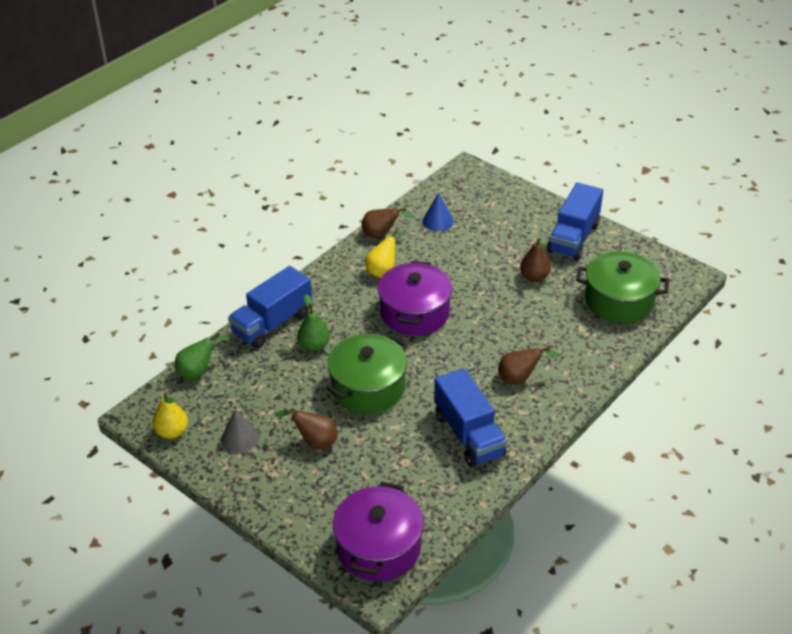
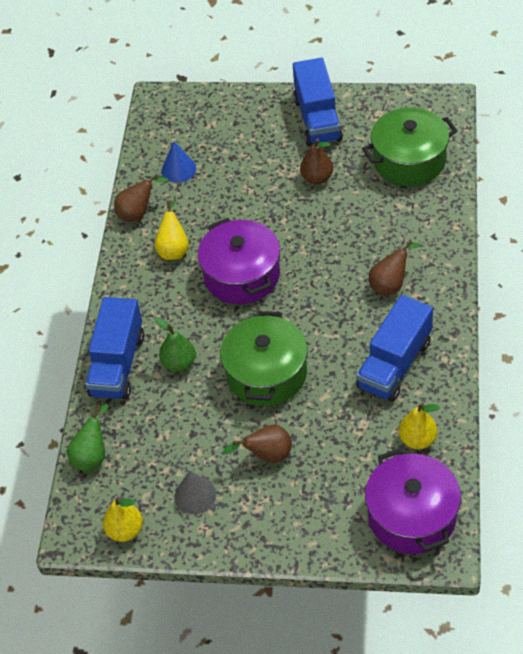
camera: 30 degrees left, 10 degrees up
blue truck [434,368,507,467] -> blue truck turned 90 degrees clockwise [356,295,433,402]
none -> yellow pear [398,403,440,449]

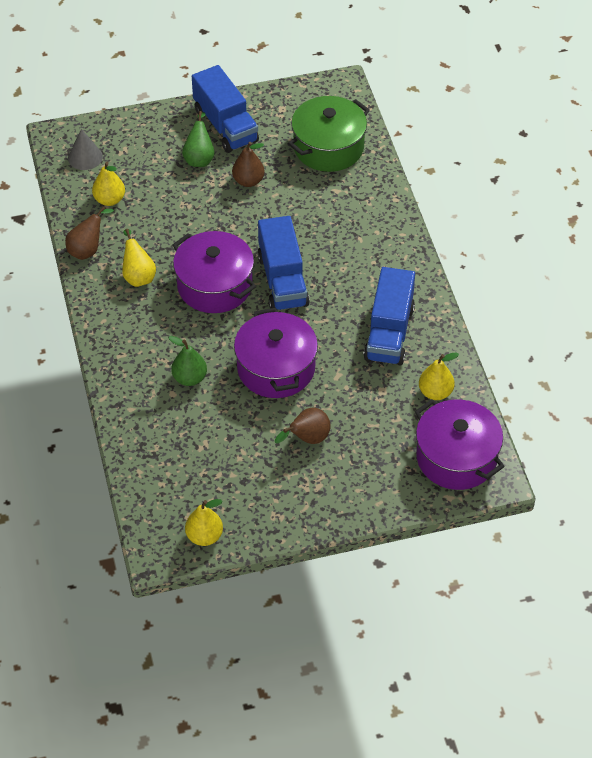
camera: 25 degrees left, 0 degrees up
green pear [67,404,109,471] -> green pear moved to [182,111,214,167]
blue truck [85,297,144,400] -> blue truck moved to [257,216,310,310]
blue cone [162,141,196,183] -> yellow pear [92,162,125,206]
grey cone [174,471,216,514] -> grey cone moved to [68,129,103,170]
green pot [220,311,308,406] -> purple pot [234,308,318,398]
brown pear [369,240,420,296] -> none

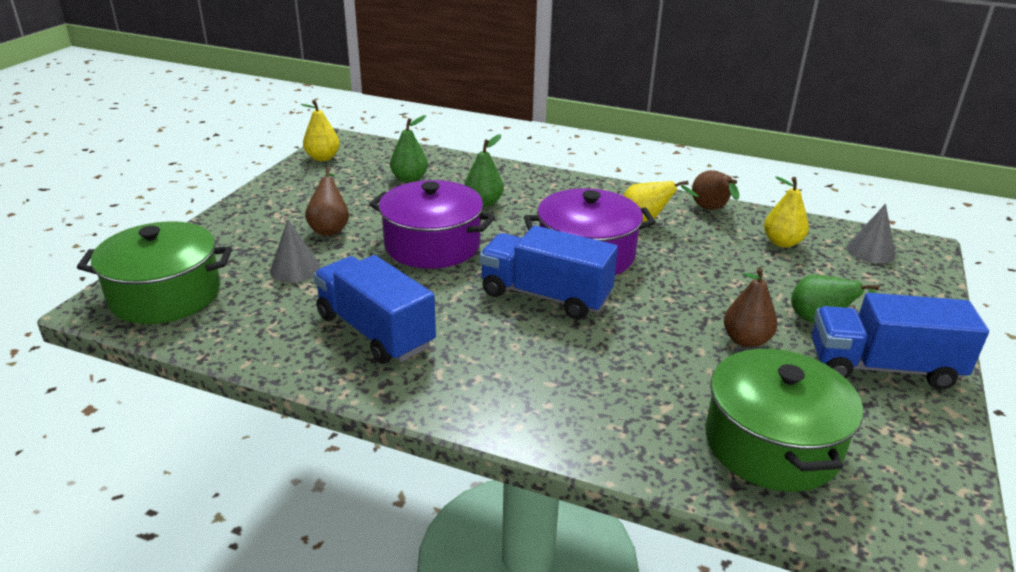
camera: 125 degrees right, 20 degrees down
purple pot [415,399,505,490] -> green pot [77,221,232,324]
yellow pear [419,353,459,400] -> none
none -> grey cone [270,219,320,283]
none -> green pear [390,115,428,183]

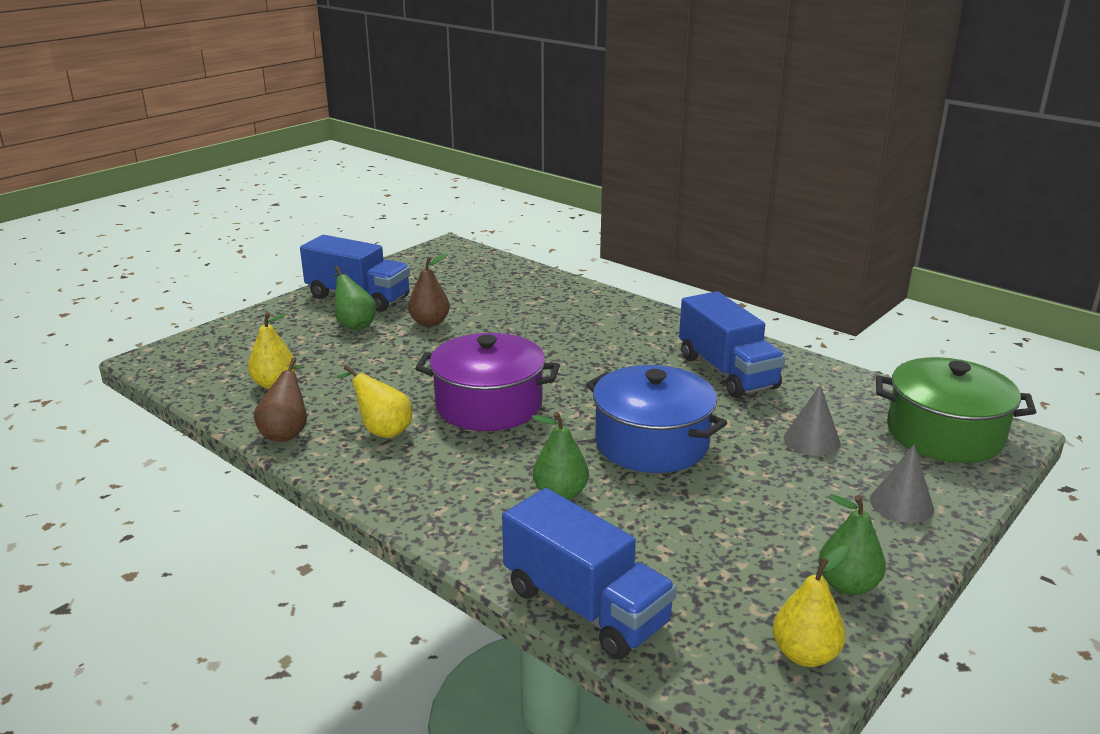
camera: 160 degrees left, 5 degrees down
brown pear [305,167,349,236] -> none
purple pot [369,180,495,269] -> blue pot [586,365,727,473]
green pear [390,115,428,183] -> green pear moved to [819,495,886,595]
blue truck [479,226,618,319] -> blue truck moved to [502,488,677,659]
green pot [706,346,863,492] -> none
grey cone [846,204,896,264] -> grey cone moved to [870,445,934,523]

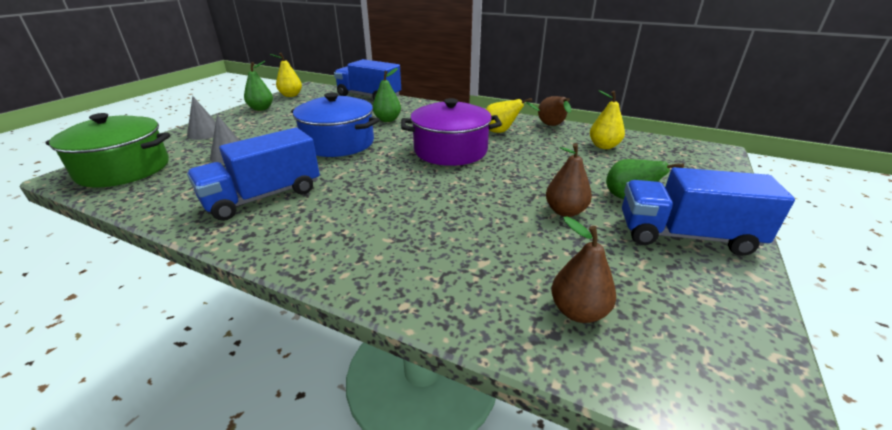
camera: 165 degrees right, 5 degrees up
blue truck [679,291,785,398] -> blue truck turned 90 degrees counterclockwise [187,128,320,221]
none -> brown pear [551,217,616,323]

